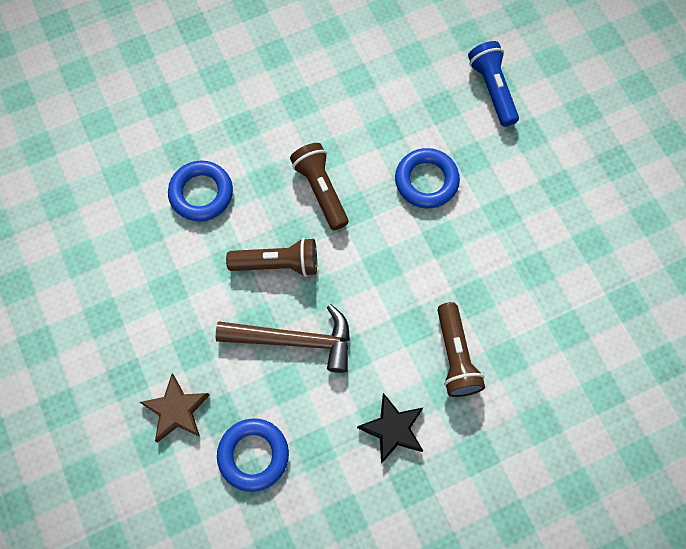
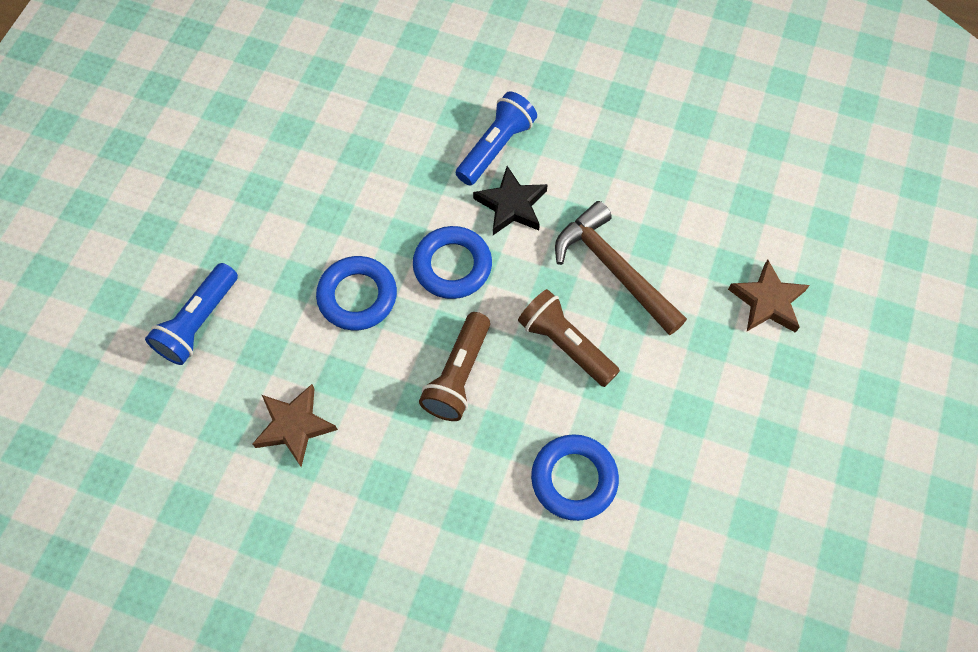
camera: 135 degrees left, 5 degrees down
blue ring [217,418,289,492] -> blue ring moved to [413,226,492,299]
black star [357,393,424,464] -> black star moved to [473,166,548,235]
brown flashlight [437,302,485,397] -> blue flashlight [456,91,537,186]
none -> brown star [252,384,338,467]

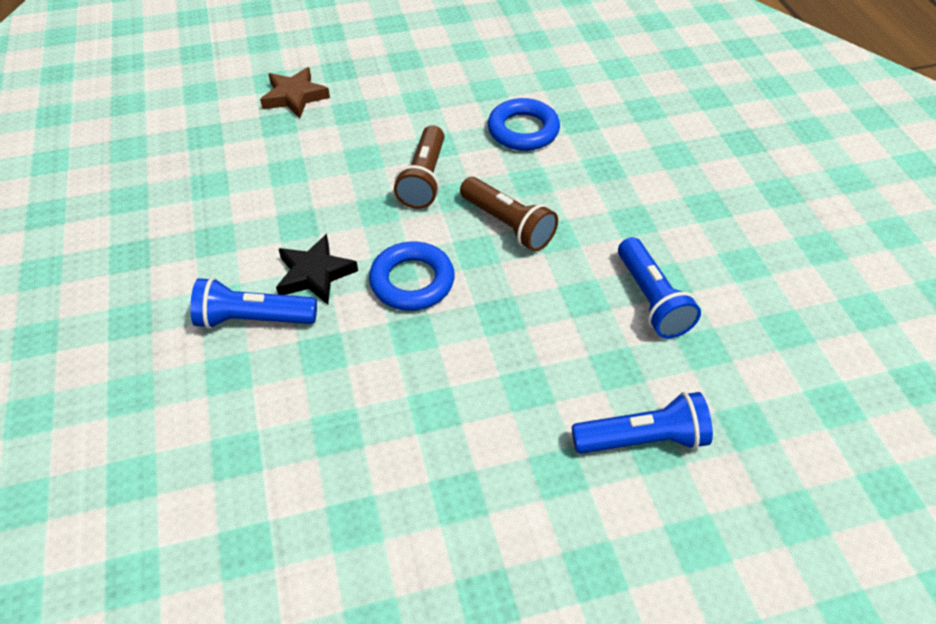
camera: 125 degrees left, 15 degrees down
brown star [252,384,338,467] -> blue flashlight [618,237,701,338]
blue ring [316,256,397,331] -> none
brown flashlight [419,312,490,421] -> brown flashlight turned 60 degrees clockwise [460,177,558,251]
brown hammer [555,201,687,335] -> none

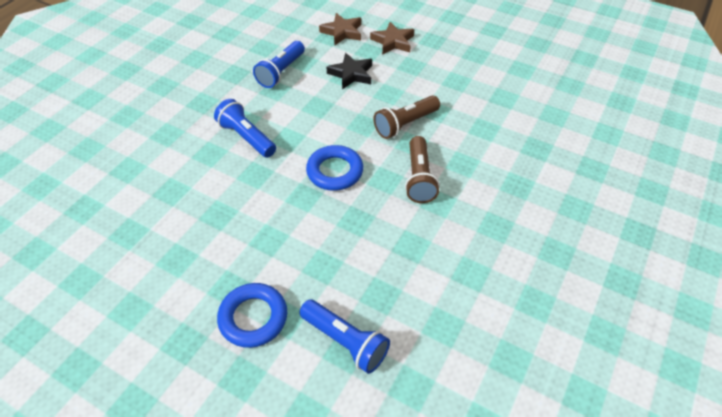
camera: 45 degrees right, 0 degrees up
black star [276,234,358,304] -> black star moved to [326,53,372,89]
blue ring [488,98,560,151] -> blue ring moved to [217,283,287,348]
blue flashlight [618,237,701,338] -> blue flashlight moved to [253,41,305,88]
none -> brown star [319,13,361,45]

